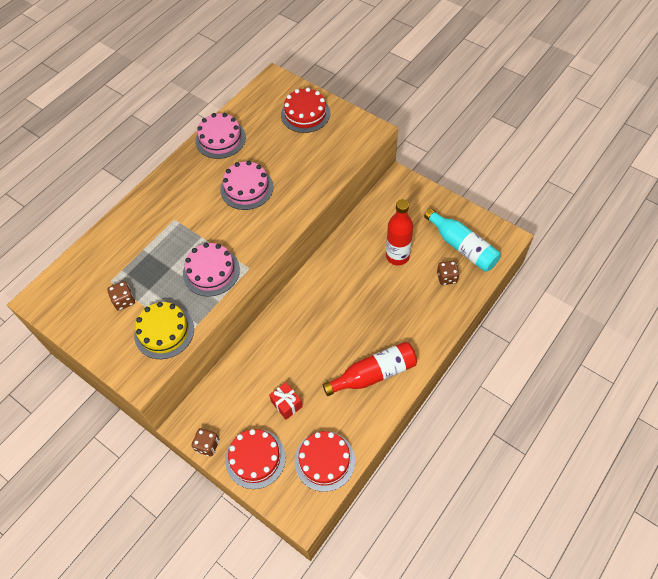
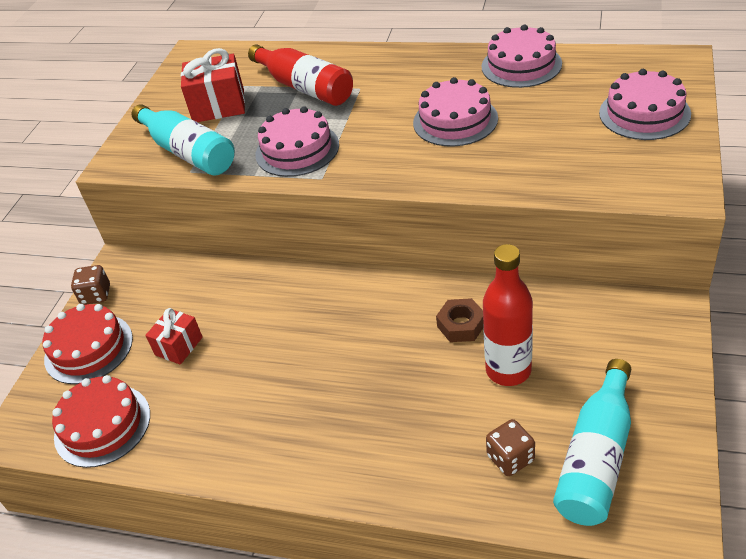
camera: 70 degrees right, 15 degrees down
brown dice [107,281,135,311] -> red gift [181,48,245,122]
yellow cake [134,302,194,359] -> turquoise bottle [132,104,235,175]
red cake [281,88,330,133] -> pink cake [599,69,691,140]
red bottle [323,342,417,396] -> red bottle moved to [248,45,353,106]
none -> brown nut [436,298,484,342]

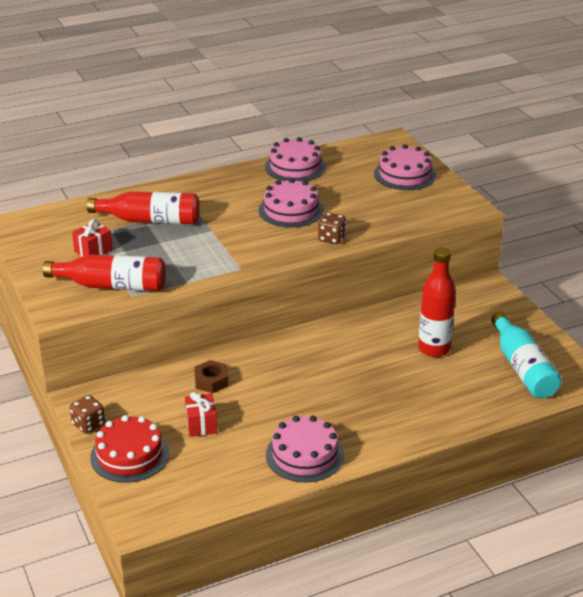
camera: 45 degrees left, 10 degrees down
red cake [52,375,150,468] -> none
turquoise bottle [132,104,235,175] -> red bottle [43,254,166,291]
red gift [181,48,245,122] -> red gift [72,219,113,257], size x0.63
pink cake [255,106,339,177] -> pink cake moved to [266,416,344,482]
brown nut [436,298,484,342] -> brown nut moved to [194,360,229,393]
brown dice [486,419,535,476] -> brown dice moved to [318,213,346,244]

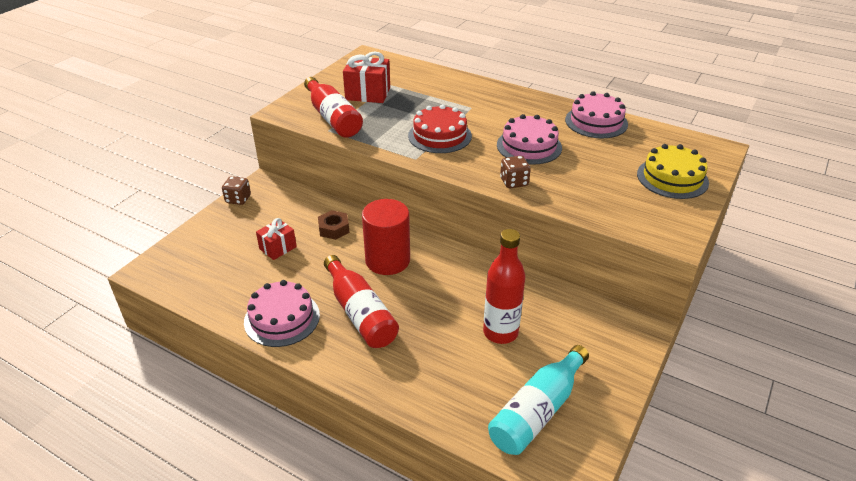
camera: 55 degrees right, 5 degrees up
red gift [72,219,113,257] -> red gift [343,52,390,103], size x1.58
red bottle [87,191,200,224] -> red bottle moved to [324,255,399,348]
red cake [90,415,169,483] -> red cake moved to [408,104,472,153]
pink cake [374,144,436,190] -> yellow cake [637,144,709,199]
none -> red cylinder [362,199,410,275]

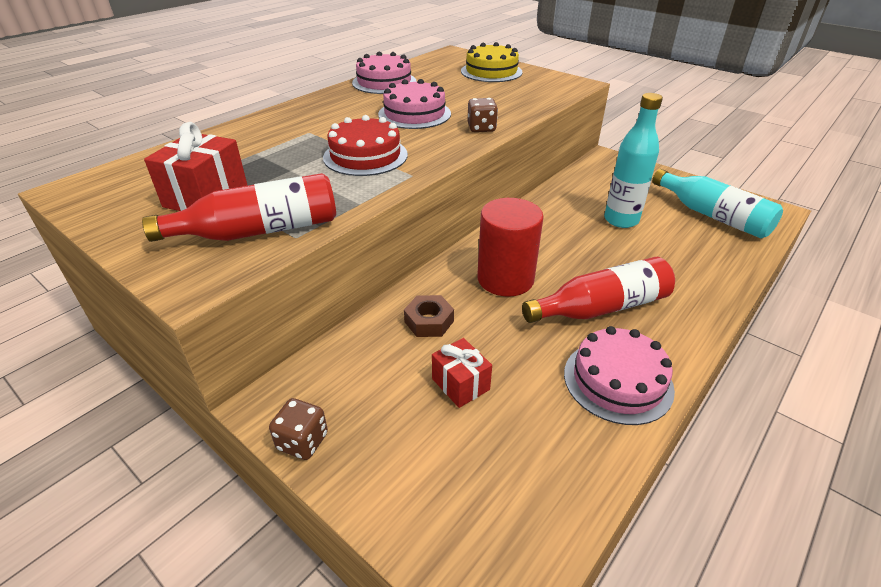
camera: 80 degrees left, 0 degrees up
red bottle [483,229,525,344] -> turquoise bottle [604,93,663,228]

